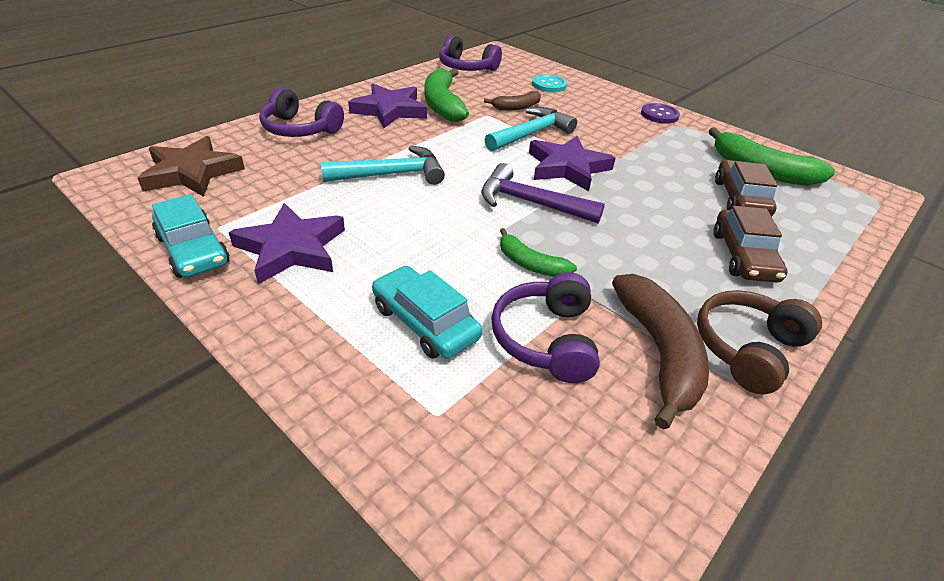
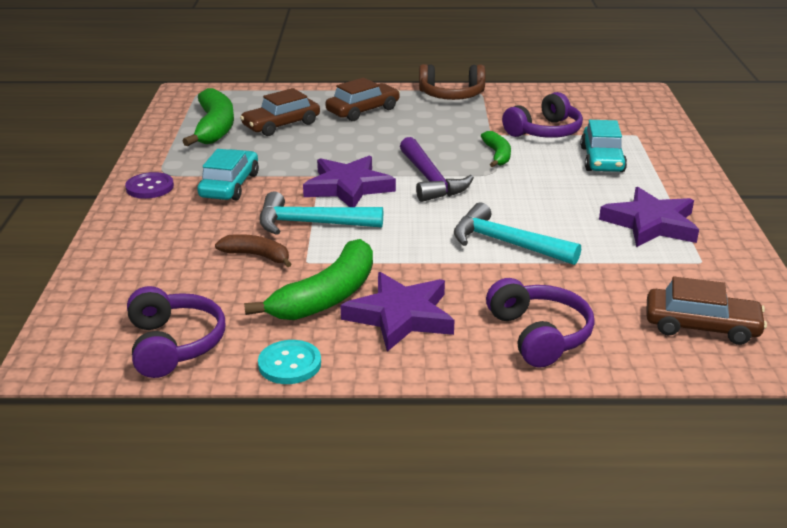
camera: 130 degrees left, 10 degrees down
brown star [138,136,245,197] -> brown car [646,277,767,345]
turquoise car [152,194,229,278] -> turquoise car moved to [197,149,259,200]
turquoise button [532,75,567,92] -> turquoise button moved to [258,340,321,384]
brown banana [612,274,709,430] -> none

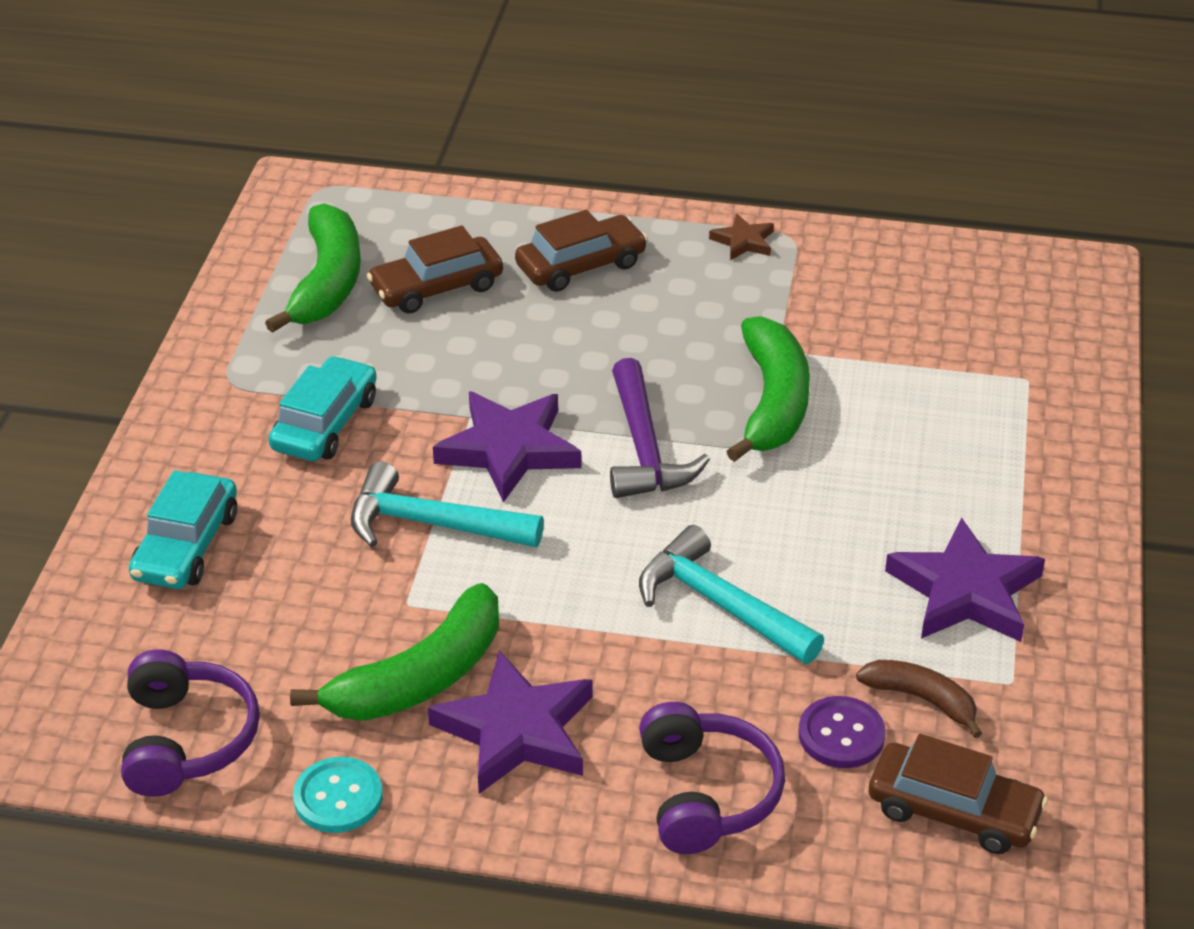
camera: 10 degrees right, 10 degrees up
purple button [125,172,174,199] -> purple button moved to [799,696,886,768]
brown banana [215,234,291,267] -> brown banana moved to [856,660,982,738]
brown headphones [419,64,485,100] -> brown star [709,214,774,260]
green banana [481,131,511,167] -> green banana [726,316,810,462], size x1.77
purple headphones [502,92,583,138] -> none
turquoise car [580,120,627,172] -> turquoise car moved to [129,470,237,589]

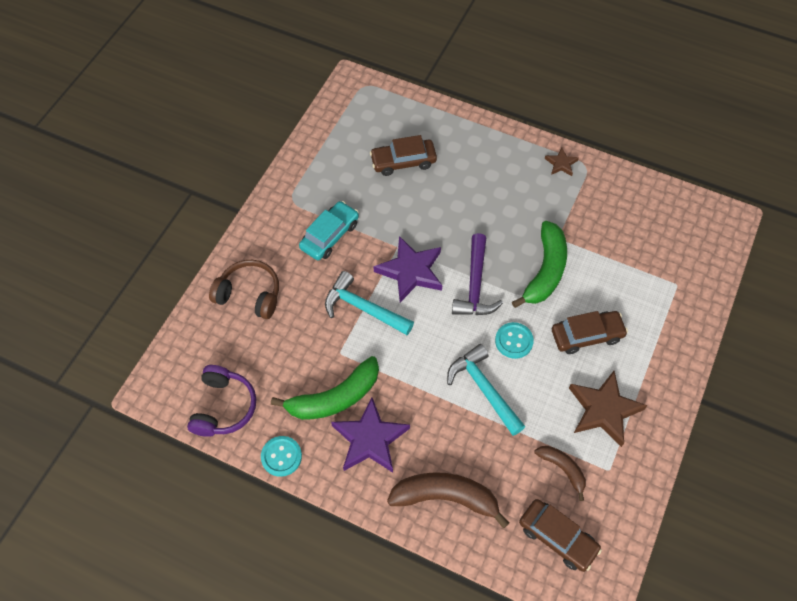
camera: 15 degrees right, 20 degrees up
turquoise car [129,470,237,589] -> brown headphones [209,260,279,319]
green banana [265,203,361,333] -> none
brown car [515,210,648,292] -> brown car moved to [552,311,628,354]
purple headphones [639,702,785,854] -> brown banana [387,472,509,528]
purple button [799,696,886,768] -> none
purple star [885,517,1045,642] -> brown star [569,371,647,447]
none -> turquoise button [495,322,534,359]

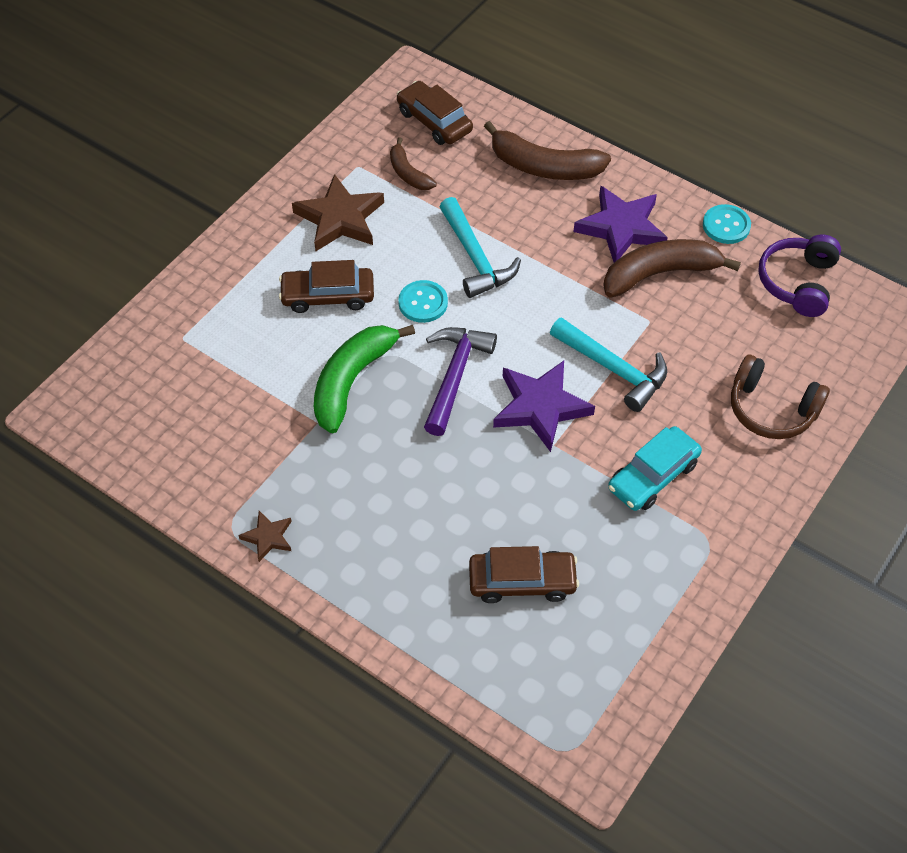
camera: 170 degrees left, 5 degrees down
green banana [271,356,379,420] -> brown banana [603,239,741,298]

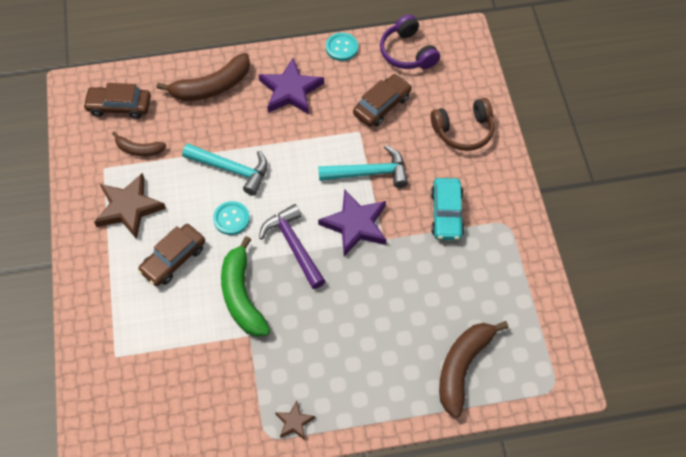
camera: 45 degrees left, 5 degrees up
brown car [469,546,579,603] -> brown car moved to [353,74,412,127]
brown banana [603,239,741,298] -> brown banana moved to [439,321,508,418]

